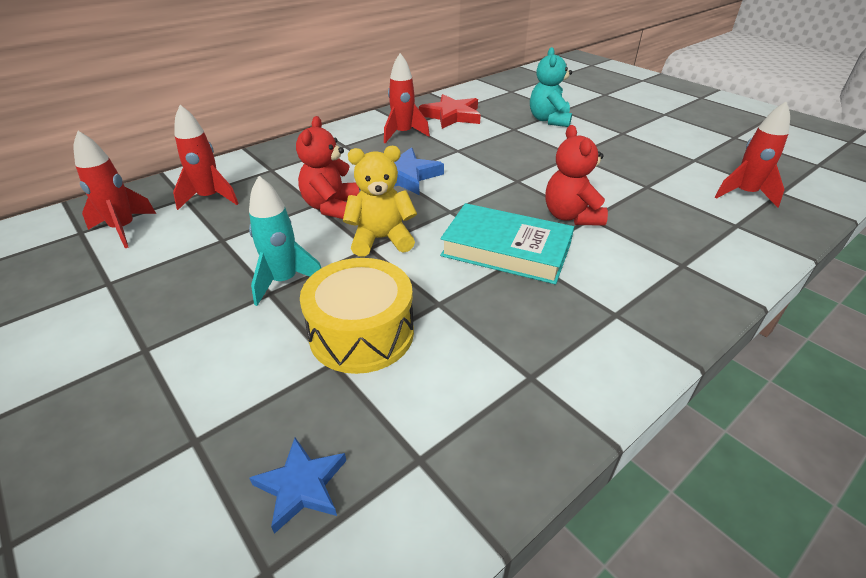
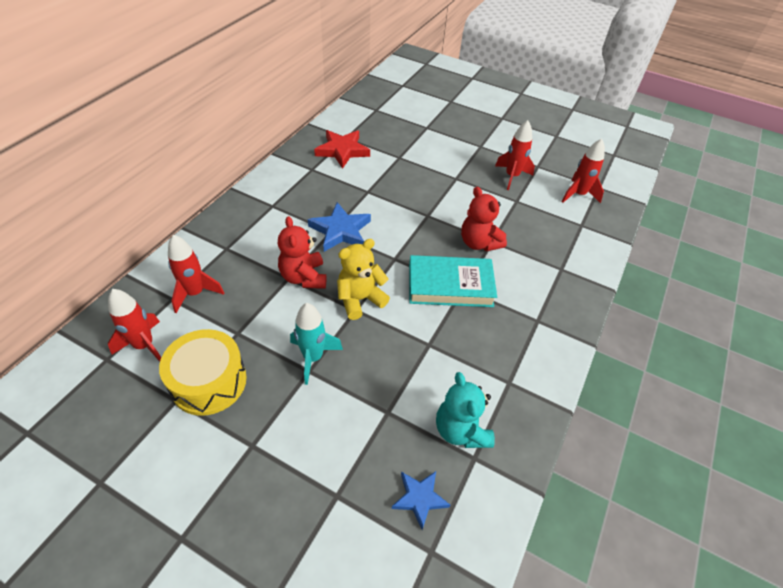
camera: 25 degrees left, 10 degrees up
yellow drum [300,258,414,374] -> yellow drum moved to [159,329,247,416]
red rocket [384,53,430,143] -> red rocket moved to [495,120,535,190]
turquoise teddy bear [530,47,572,127] -> turquoise teddy bear moved to [436,372,495,448]

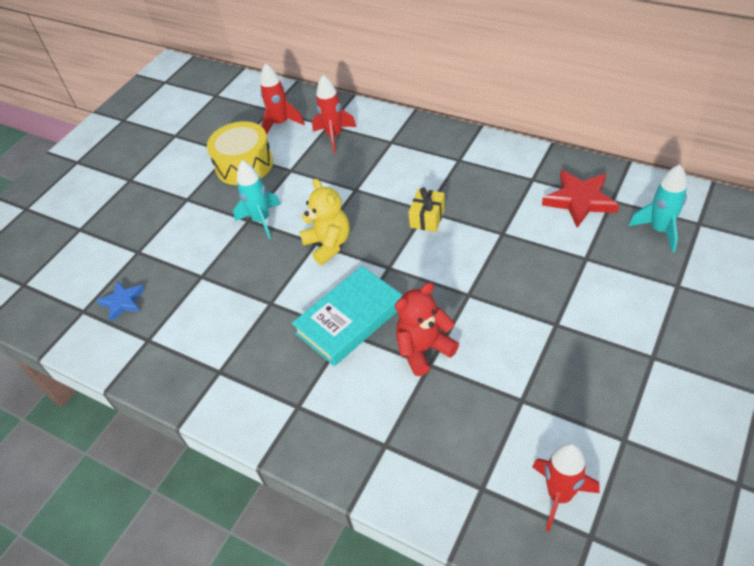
camera: 100 degrees right, 0 degrees up
red teddy bear [278,216,326,289] -> none
blue star [308,202,371,252] -> yellow gift [409,187,445,232]
turquoise book [409,255,497,307] -> turquoise book turned 45 degrees clockwise [292,266,402,366]
turquoise teddy bear [436,372,495,448] -> none
red rocket [495,120,535,190] -> none
none -> turquoise rocket [628,164,687,253]

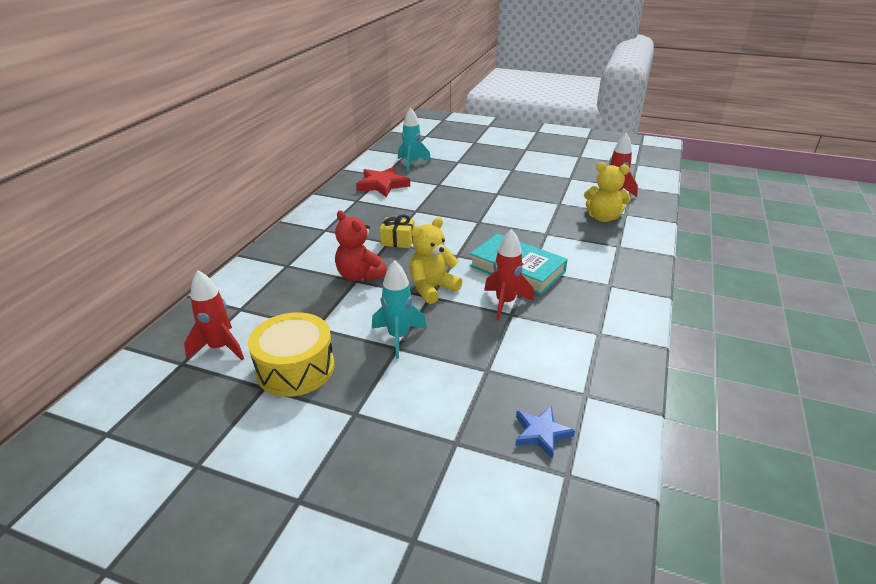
camera: 105 degrees left, 15 degrees down
red rocket [312,75,356,153] -> red rocket moved to [484,229,534,320]
red teddy bear [395,282,459,376] -> red teddy bear moved to [335,210,387,282]
none -> yellow teddy bear [584,162,631,222]

